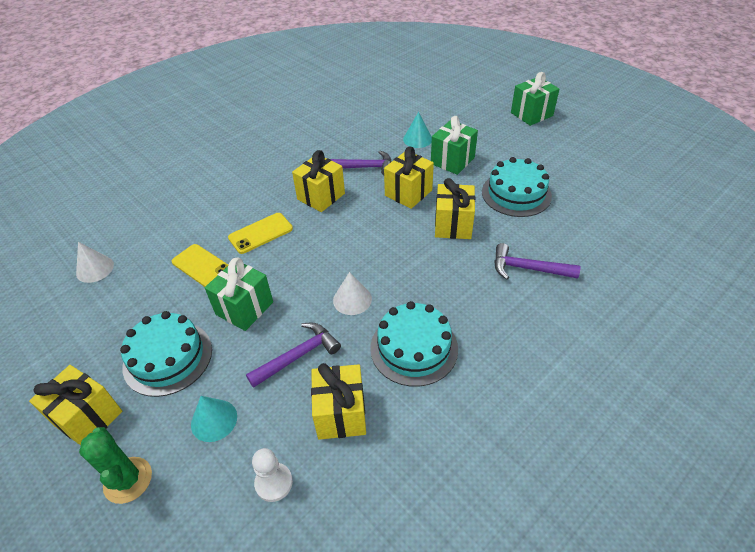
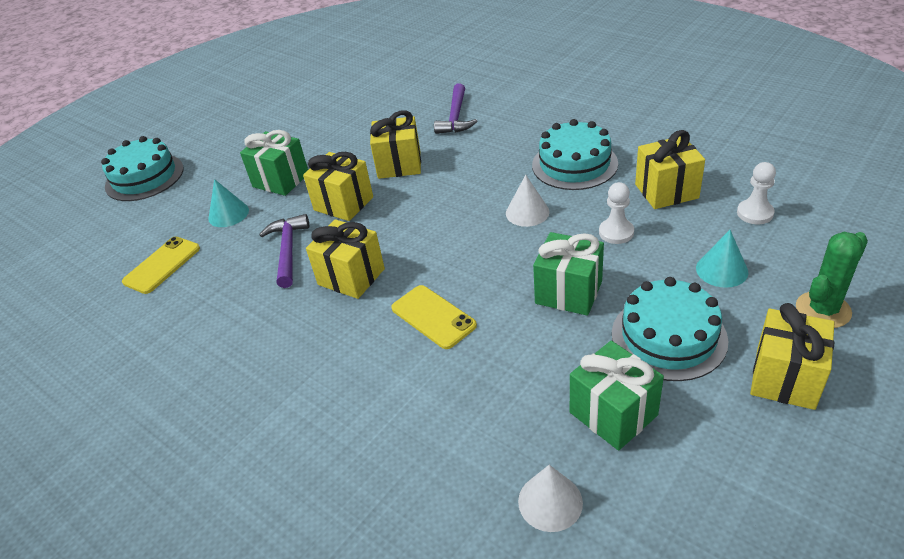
camera: 95 degrees left, 5 degrees down
yellow phone [172,244,228,287] -> yellow phone moved to [122,237,200,294]
purple hammer [246,323,341,388] -> white pawn [599,182,634,244]
turquoise cake [482,157,552,217] -> turquoise cake moved to [101,136,184,201]
green gift [511,72,559,126] -> green gift moved to [570,341,664,451]

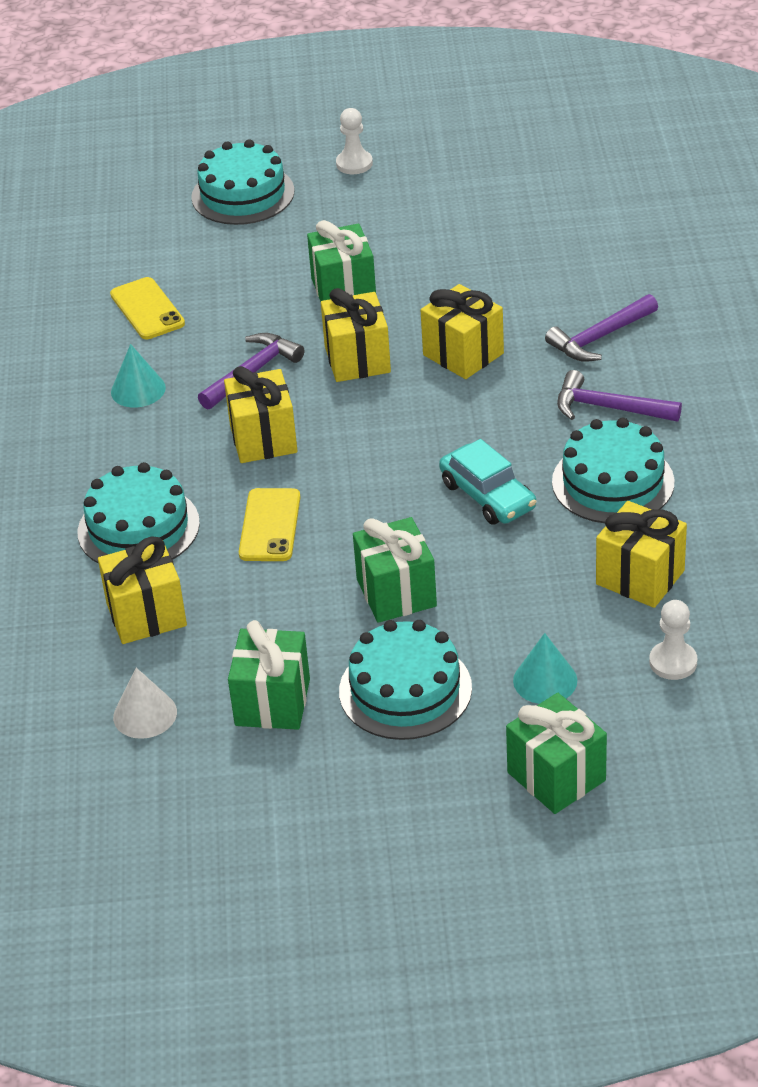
camera: 45 degrees right, 0 degrees up
yellow phone [122,237,200,294] -> yellow phone turned 75 degrees clockwise [110,277,185,339]
turquoise cone [208,179,249,227] -> turquoise cone moved to [111,344,166,408]
white cone [506,175,550,227] -> turquoise car [439,439,536,525]
white pawn [599,182,634,244] -> white pawn moved to [336,108,373,174]
yellow gift [750,303,834,410] -> yellow gift moved to [98,537,187,644]
green cactus [796,232,868,328] -> green gift [506,693,607,814]
none -> turquoise cake [78,462,200,564]
none -> purple hammer [557,370,682,422]

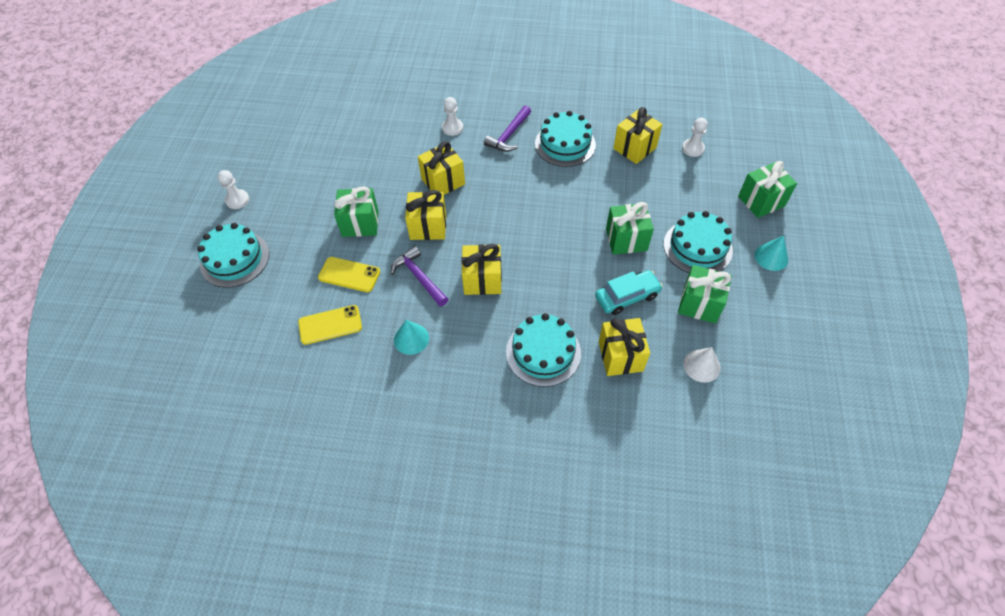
camera: 80 degrees left, 15 degrees up
yellow phone [239,488,301,561] -> yellow phone moved to [318,257,380,292]
turquoise car [439,439,536,525] -> turquoise car moved to [595,270,663,315]
turquoise cone [513,633,577,704] -> turquoise cone moved to [755,236,789,271]
purple hammer [545,294,658,362] -> white pawn [442,97,463,136]

